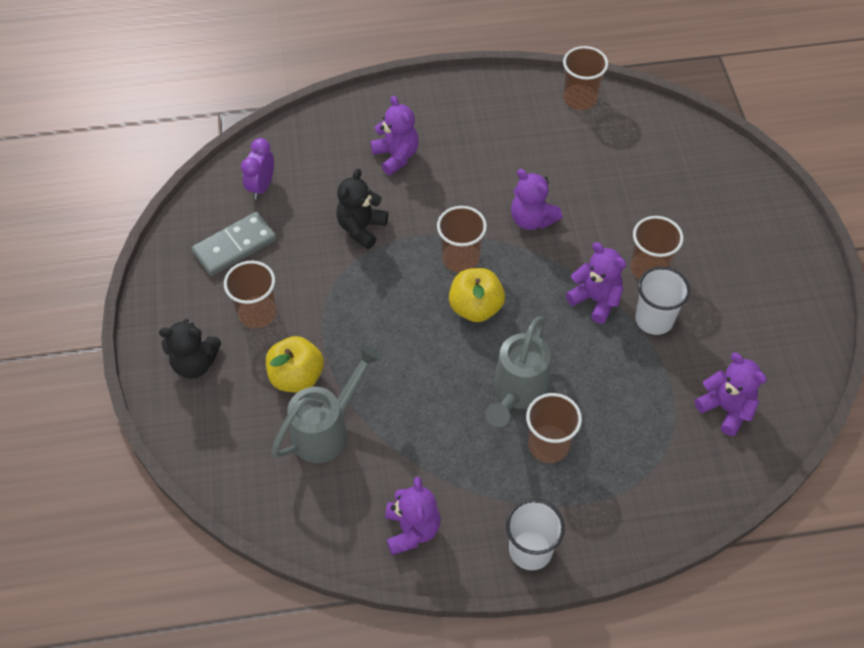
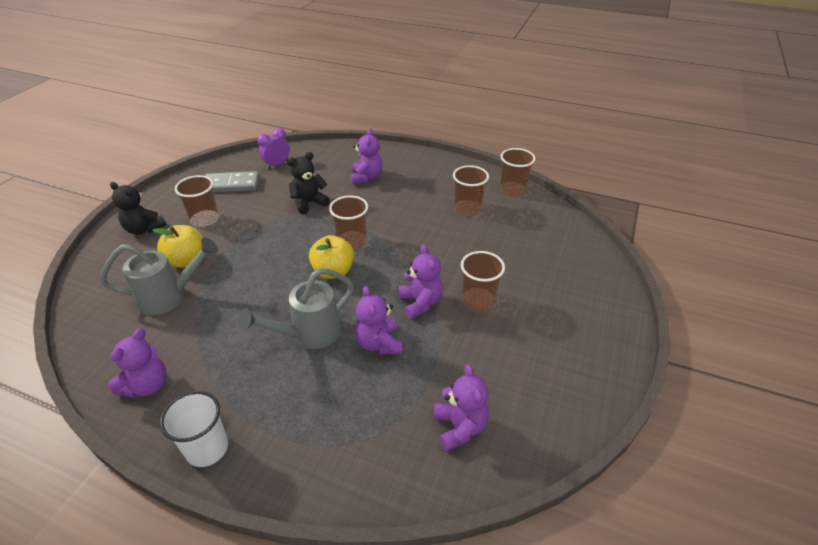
camera: 30 degrees right, 15 degrees down
purple teddy bear [511,169,563,230] -> purple teddy bear moved to [355,286,402,355]
brown cup [526,393,582,463] -> brown cup moved to [453,165,489,216]
white cup [635,267,690,335] -> none

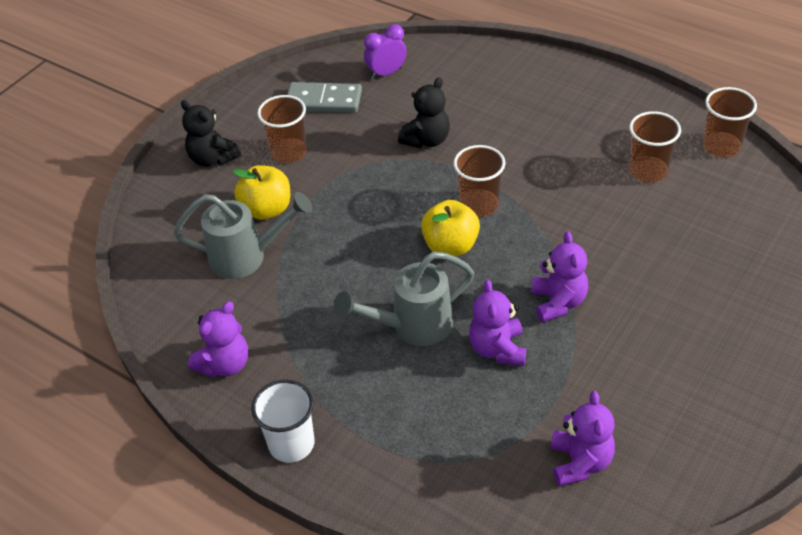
camera: 15 degrees right, 5 degrees up
black teddy bear [287,152,330,214] -> black teddy bear turned 150 degrees clockwise [398,77,450,148]
purple teddy bear [351,128,383,184] -> none
brown cup [461,251,505,311] -> none

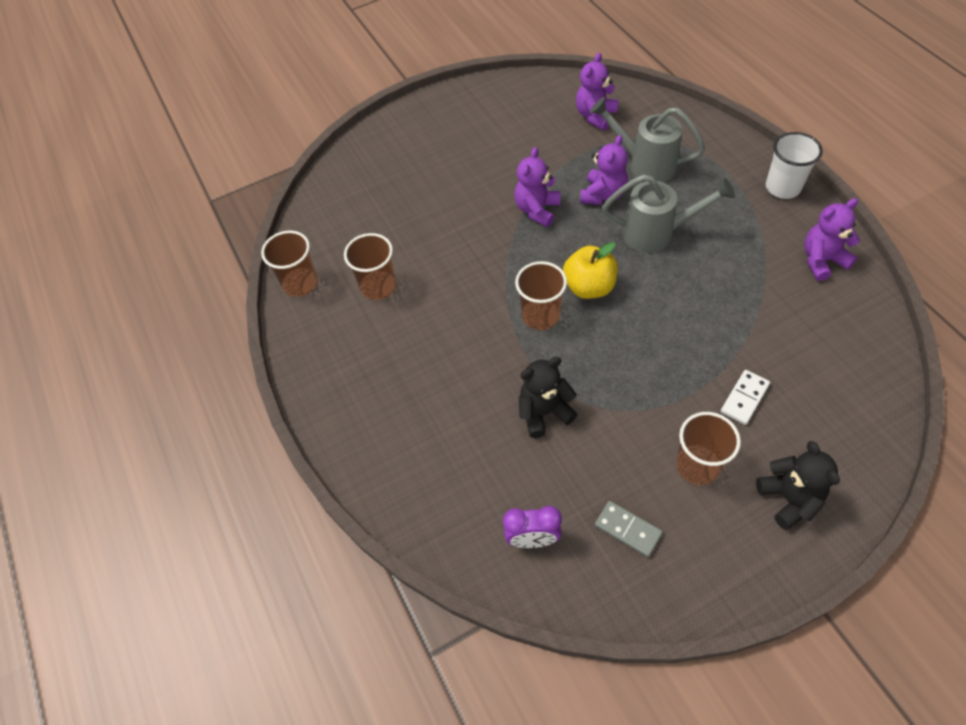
camera: 150 degrees left, 10 degrees up
grey watering can [174,192,312,279] -> grey watering can moved to [590,97,705,182]
yellow apple [233,165,290,220] -> white domino [721,370,770,425]
grey domino [287,82,362,113] -> grey domino [595,501,662,557], size x0.65

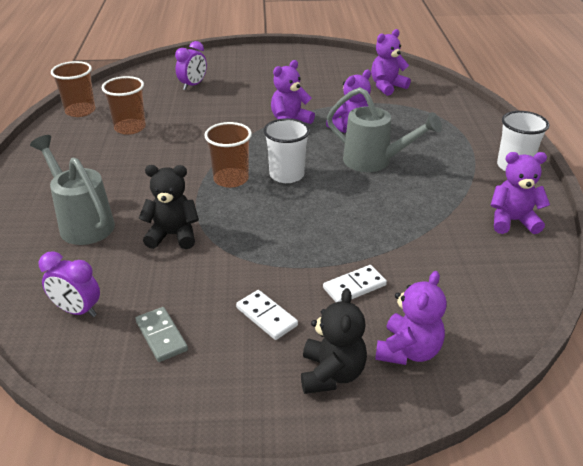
camera: 20 degrees right, 20 degrees down
yellow apple [563,242,618,299] -> white cup [263,118,310,183]
grey watering can [590,97,705,182] -> grey watering can moved to [30,135,115,245]
brown cup [676,412,741,485] -> white domino [236,290,298,340]
none -> purple clock [175,41,207,90]
none -> purple teddy bear [375,271,447,365]

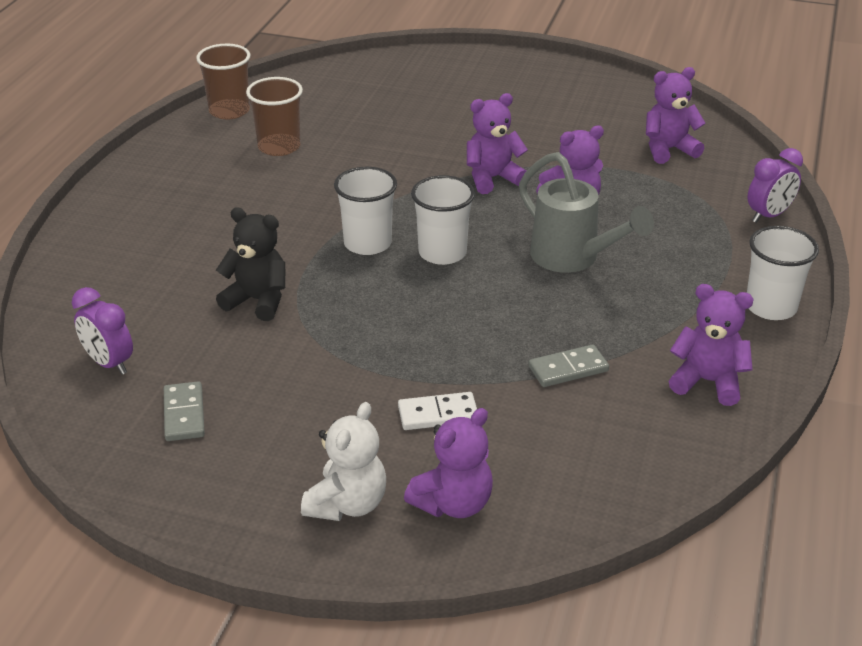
camera: 20 degrees right, 0 degrees up
grey watering can [30,135,115,245] -> none
purple clock [175,41,207,90] -> purple clock moved to [747,148,803,223]
brown cup [204,122,252,188] -> white cup [334,167,397,255]
white domino [236,290,298,340] -> none
black teddy bear [301,288,367,394] -> white teddy bear [301,402,386,521]
none -> grey domino [529,345,609,387]

